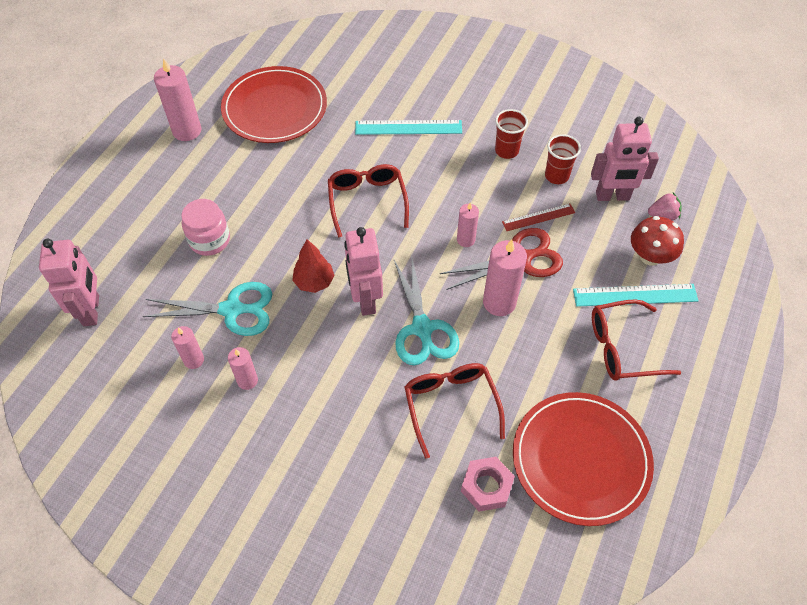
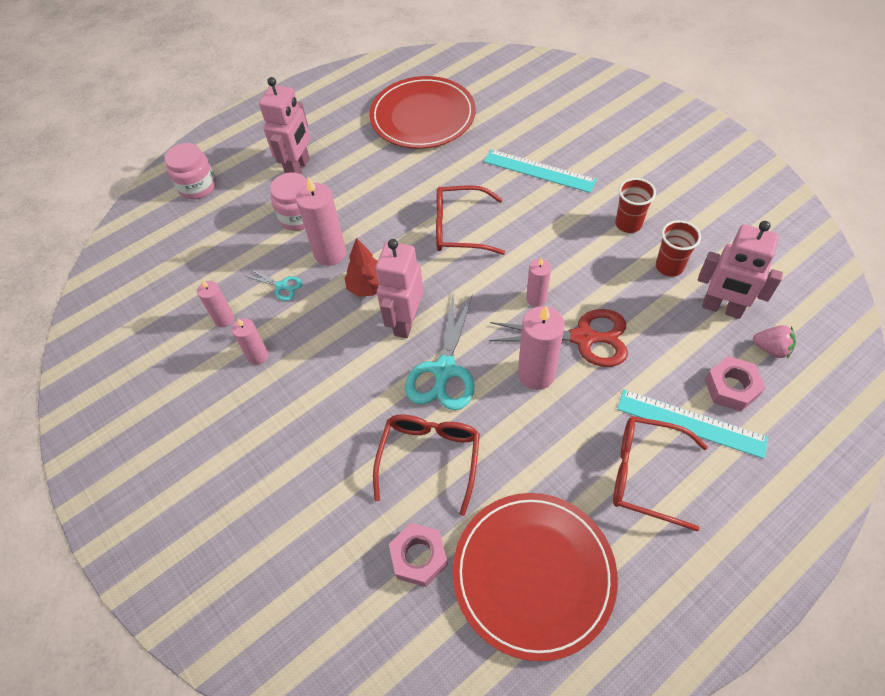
camera: 30 degrees right, 0 degrees up
pink robot [39,239,99,326] -> pink robot moved to [259,77,310,174]
turquoise scissors [143,282,272,336] -> turquoise scissors [244,268,302,301], size x0.48
pink candle [154,58,201,141] -> pink candle moved to [296,177,346,266]
red glasses [328,164,409,238] -> red glasses turned 105 degrees counterclockwise [436,185,505,255]
red ruler [502,204,575,231] -> none
red mushroom [631,216,684,266] -> pink nut [705,356,766,412]
none -> pink jar [165,143,216,199]

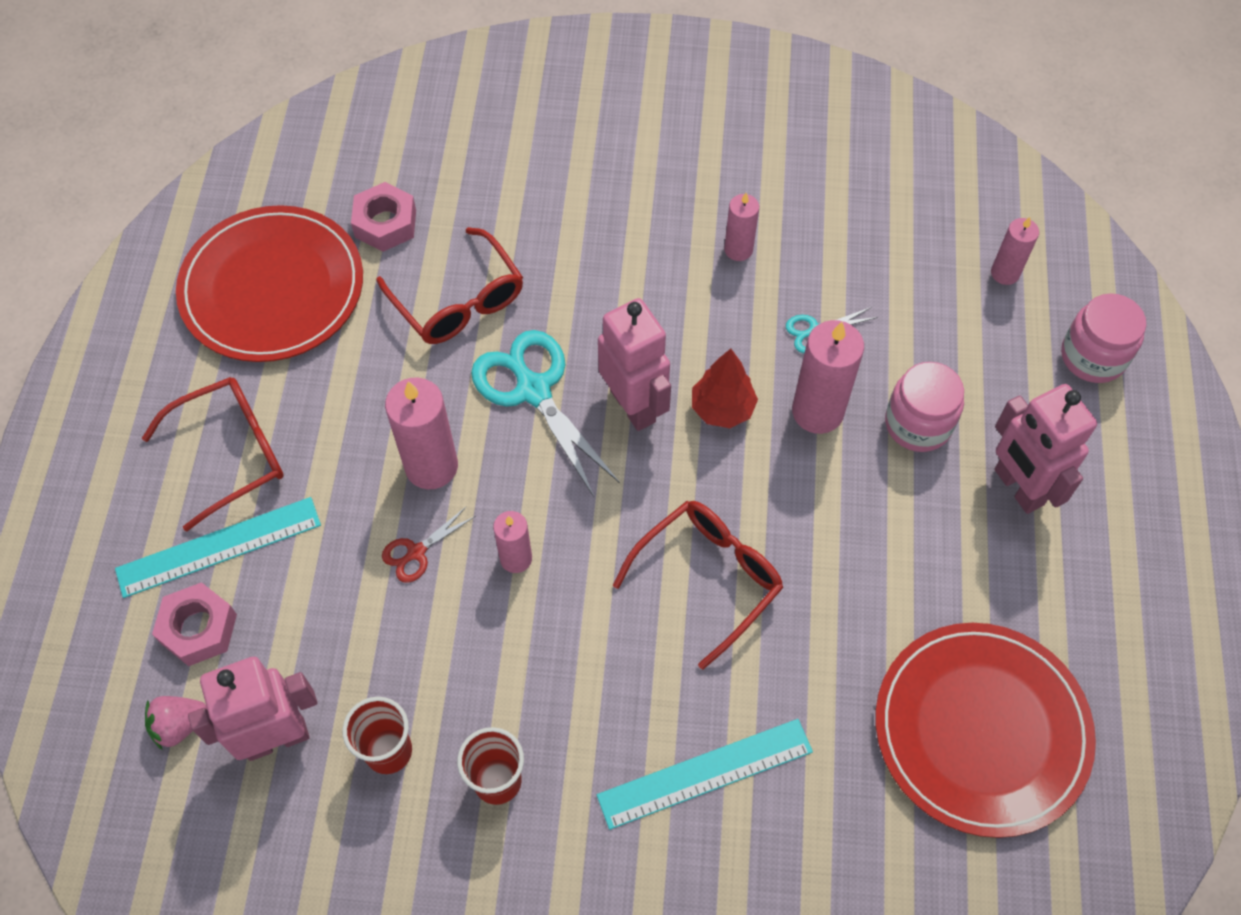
camera: 130 degrees right, 5 degrees up
pink candle [197,280,234,327] -> pink candle moved to [991,217,1039,285]
red scissors [489,309,628,367] -> red scissors [382,506,476,583], size x0.48

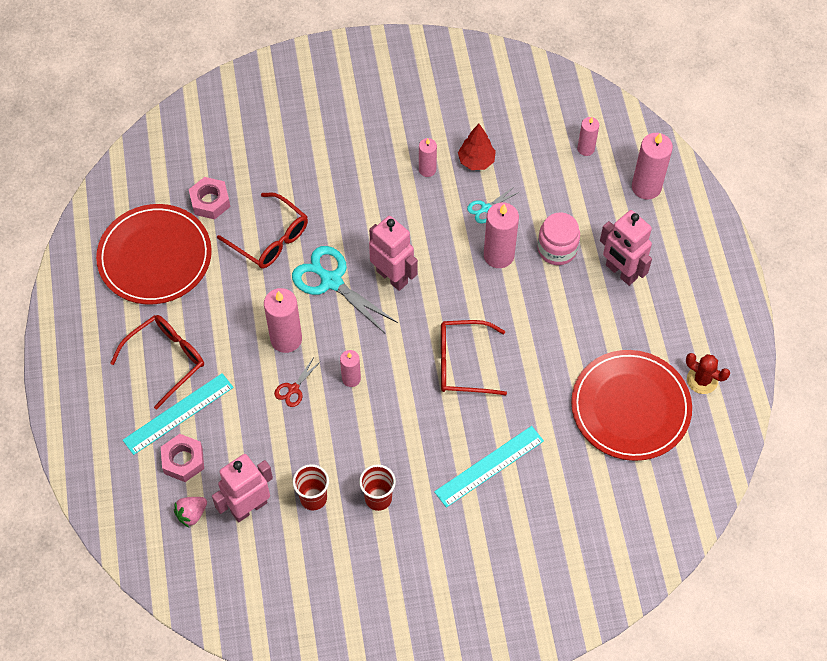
camera: 15 degrees left, 0 degrees up
red glasses [613,501,784,669] -> red glasses turned 120 degrees counterclockwise [441,320,507,395]
red tree [692,349,758,428] -> red tree moved to [458,124,496,170]
pink jar [1061,293,1146,383] -> pink candle [632,133,673,200]
none -> red cactus [686,353,730,394]

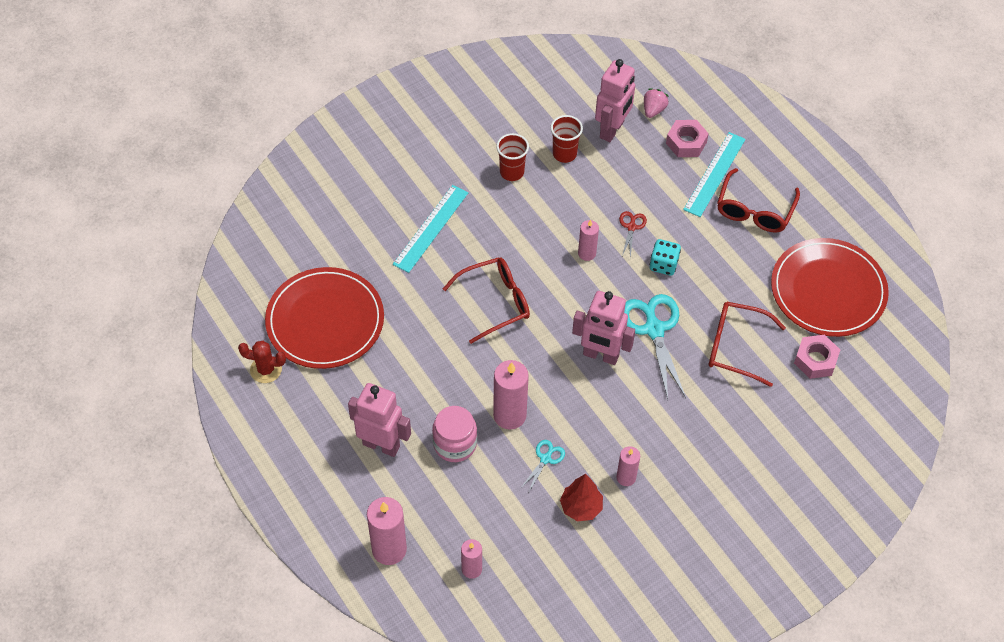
camera: 155 degrees right, 5 degrees down
pink candle [264,288,302,353] -> turquoise dice [650,239,681,276]
turquoise scissors [292,246,398,333] -> turquoise scissors turned 120 degrees counterclockwise [624,294,686,399]

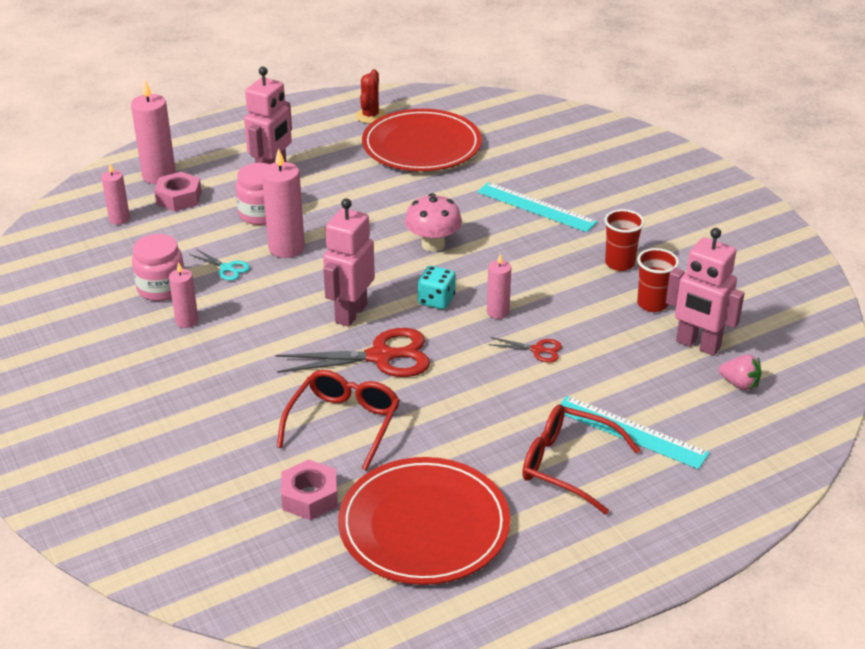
camera: 95 degrees right, 20 degrees down
red glasses [443,257,530,344] -> pink mushroom [405,193,462,252]
red tree [560,474,603,522] -> pink jar [132,234,184,301]
turquoise scissors [624,294,686,399] -> red scissors [276,328,430,377]
turquoise dice [650,239,681,276] -> turquoise dice moved to [418,266,456,309]
pink nut [666,120,709,157] -> pink nut moved to [154,172,202,211]

